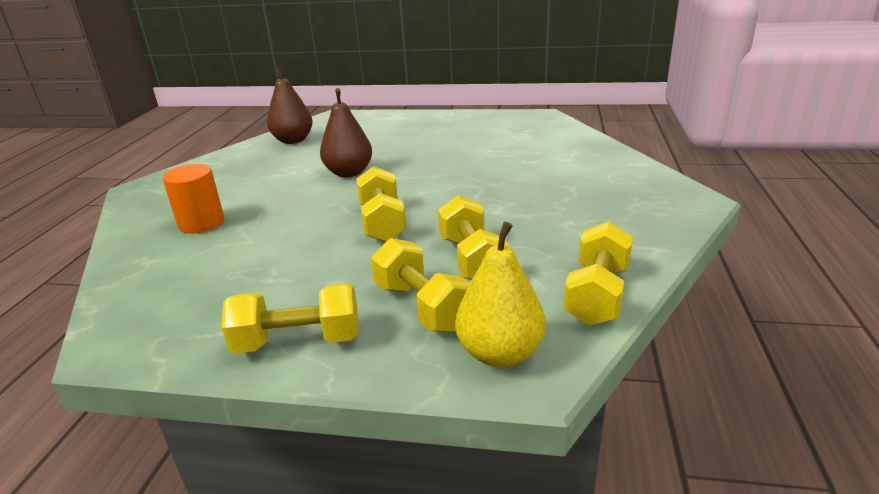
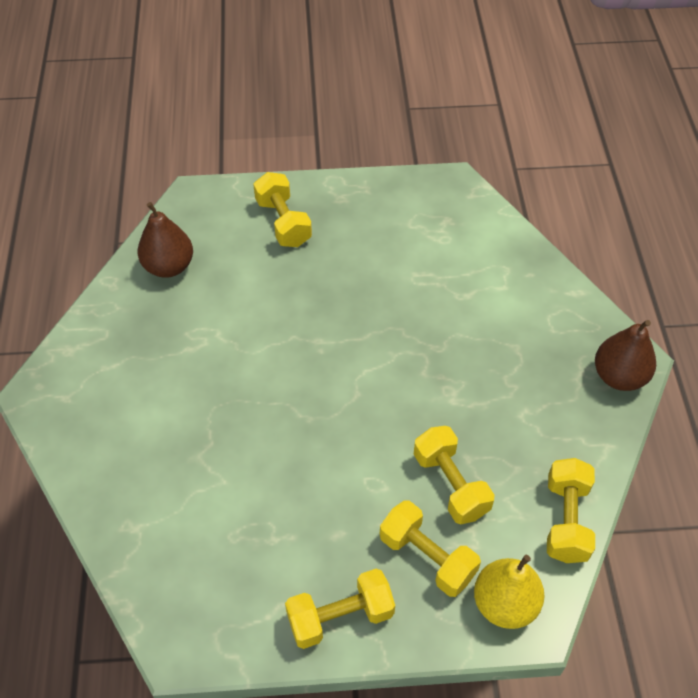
camera: 15 degrees left, 25 degrees up
orange cylinder [162,164,224,234] -> none
brown pear [320,88,372,177] -> brown pear moved to [595,320,656,391]
yellow dumbbell [356,166,406,242] -> yellow dumbbell moved to [253,172,312,247]

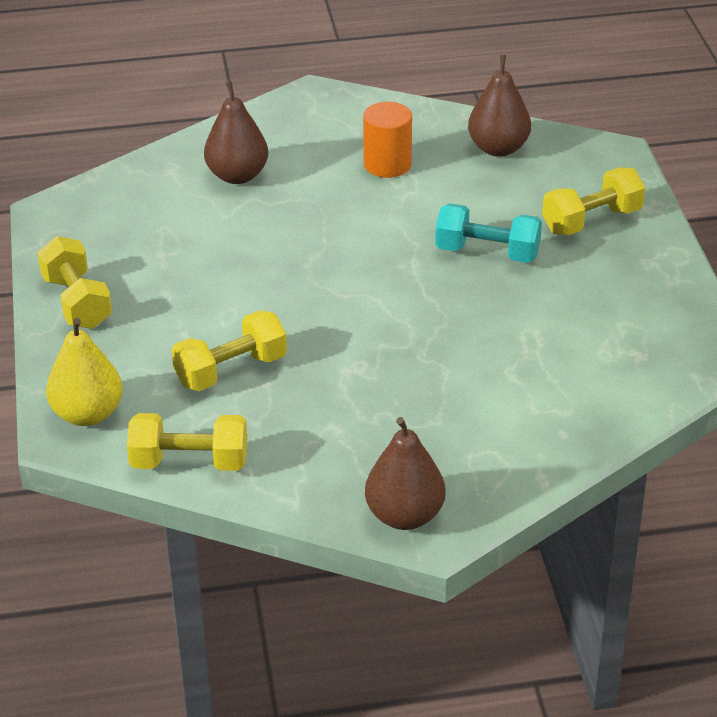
camera: 85 degrees right, 15 degrees down
yellow dumbbell [380,500,481,597] -> none
none -> brown pear [204,81,268,184]
none -> orange cylinder [363,102,412,178]
none -> turquoise dumbbell [435,203,542,263]

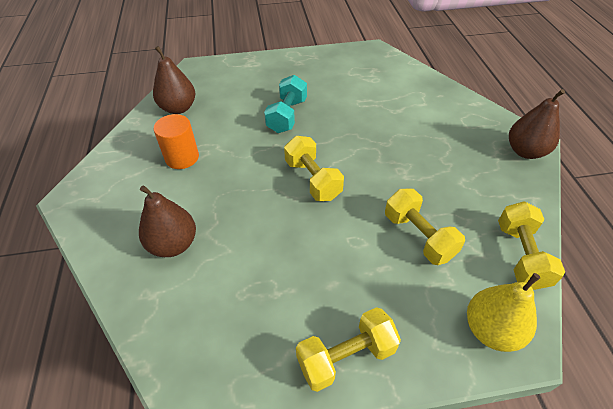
camera: 90 degrees left, 10 degrees up
yellow dumbbell [542,168,645,235] -> yellow dumbbell moved to [284,136,344,201]

